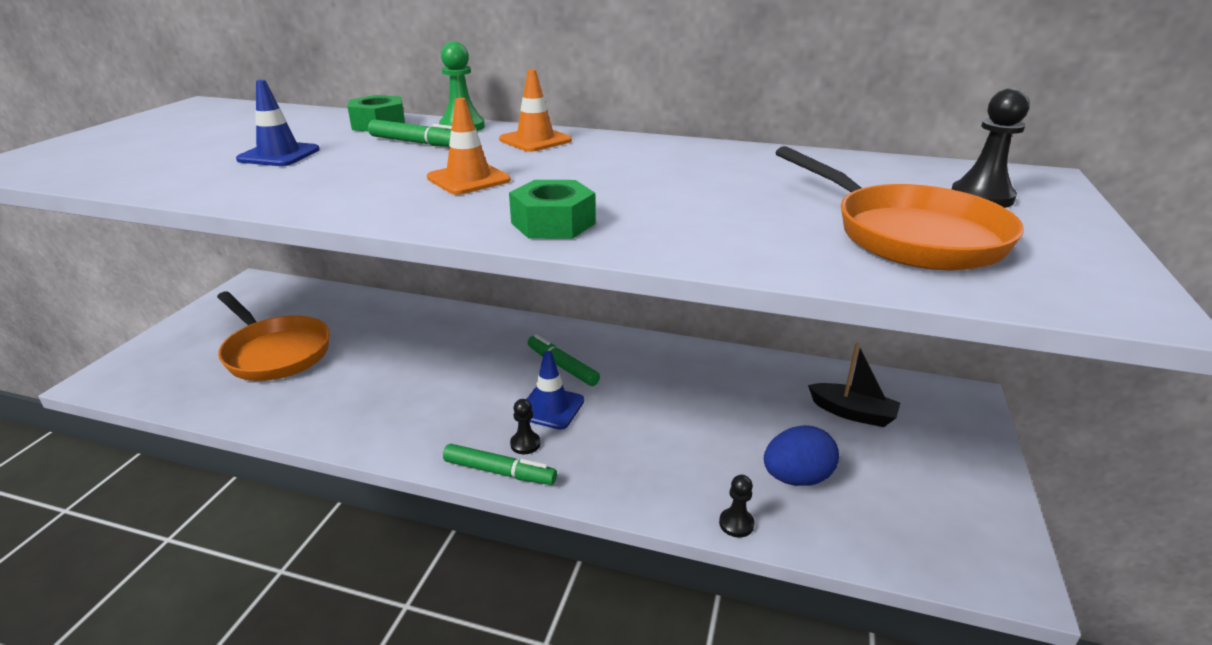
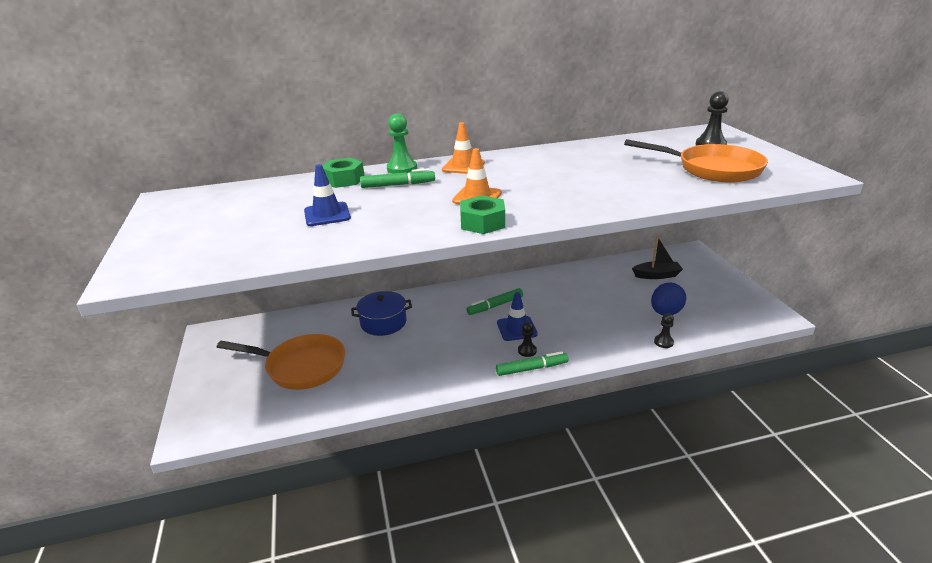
camera: 30 degrees left, 0 degrees up
green nut [509,180,596,239] -> green nut moved to [460,195,505,234]
green marker [528,334,600,386] -> green marker turned 45 degrees counterclockwise [466,288,523,315]
none -> blue pot [351,291,412,336]

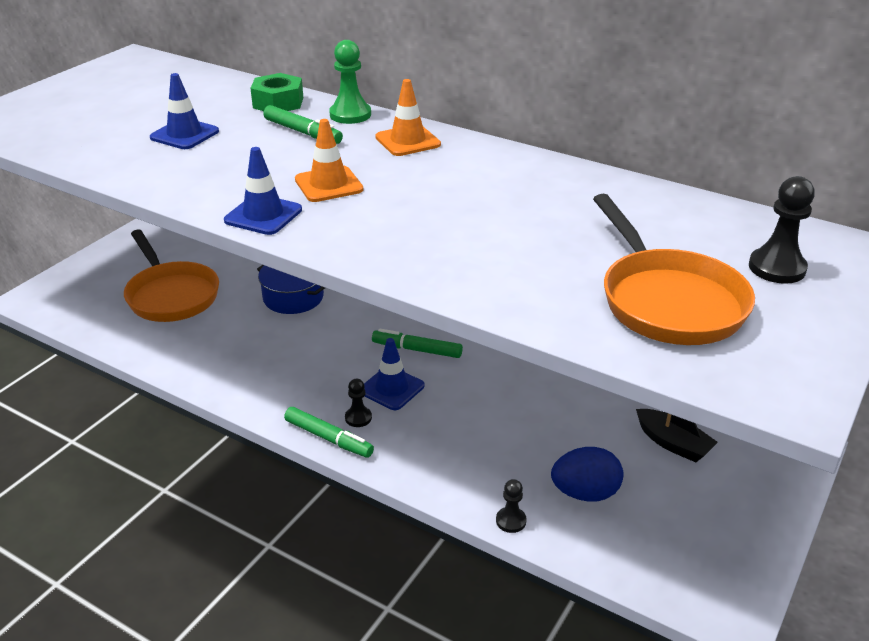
camera: 45 degrees right, 5 degrees up
green nut [460,195,505,234] -> blue traffic cone [224,147,302,235]

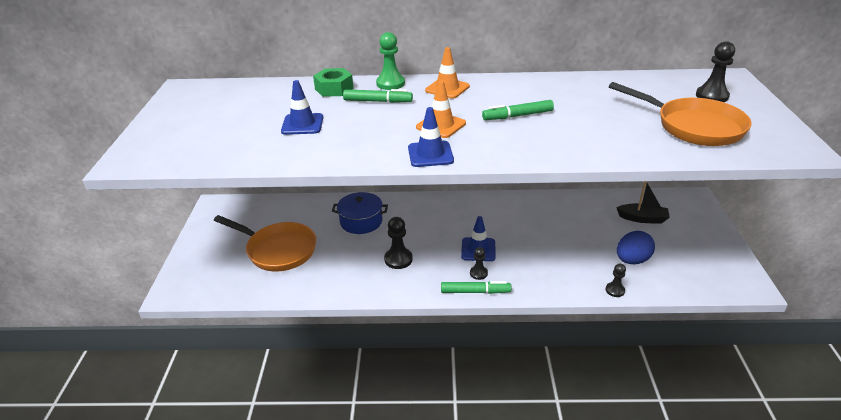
camera: 30 degrees left, 0 degrees up
green marker [372,329,463,358] -> green marker moved to [482,100,554,120]
none -> black pawn [384,217,413,269]

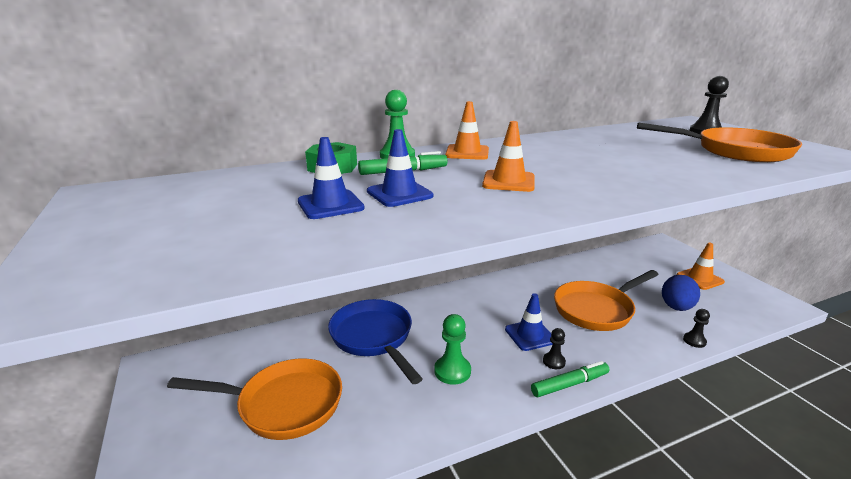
camera: 25 degrees left, 10 degrees down
blue pot [332,192,388,234] -> blue pan [328,299,423,384]
black pawn [384,217,413,269] -> green pawn [434,314,471,384]
blue traffic cone [408,107,454,167] -> blue traffic cone moved to [367,129,433,207]
green marker [482,100,554,120] -> none
black boat [617,181,670,224] -> none
none -> orange pan [554,270,658,331]
none -> orange traffic cone [677,242,725,290]

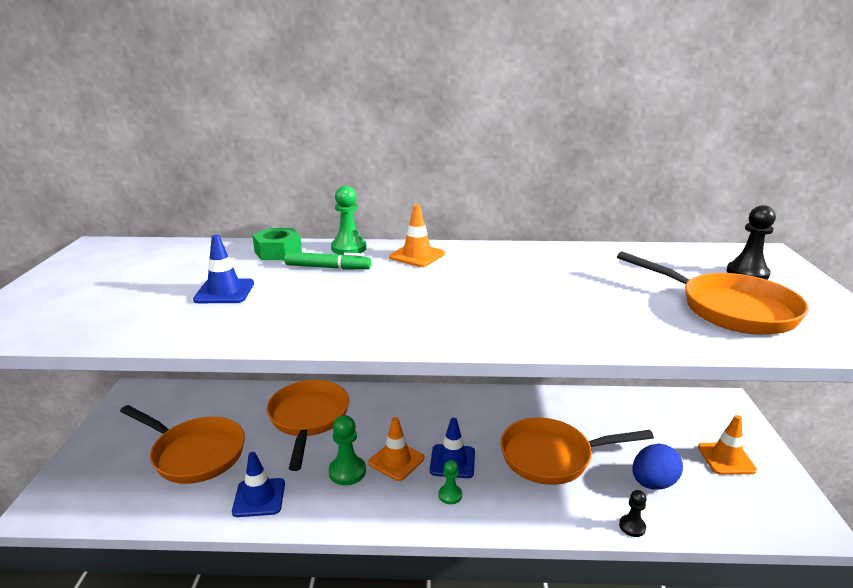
camera: 25 degrees right, 0 degrees up
blue pan [328,299,423,384] -> orange pan [267,380,349,471]
blue traffic cone [367,129,433,207] -> blue traffic cone moved to [232,452,285,517]
orange traffic cone [482,121,535,192] -> orange traffic cone moved to [368,417,424,481]
green marker [531,361,610,397] -> none
black pawn [543,328,566,369] -> green pawn [439,460,462,504]

